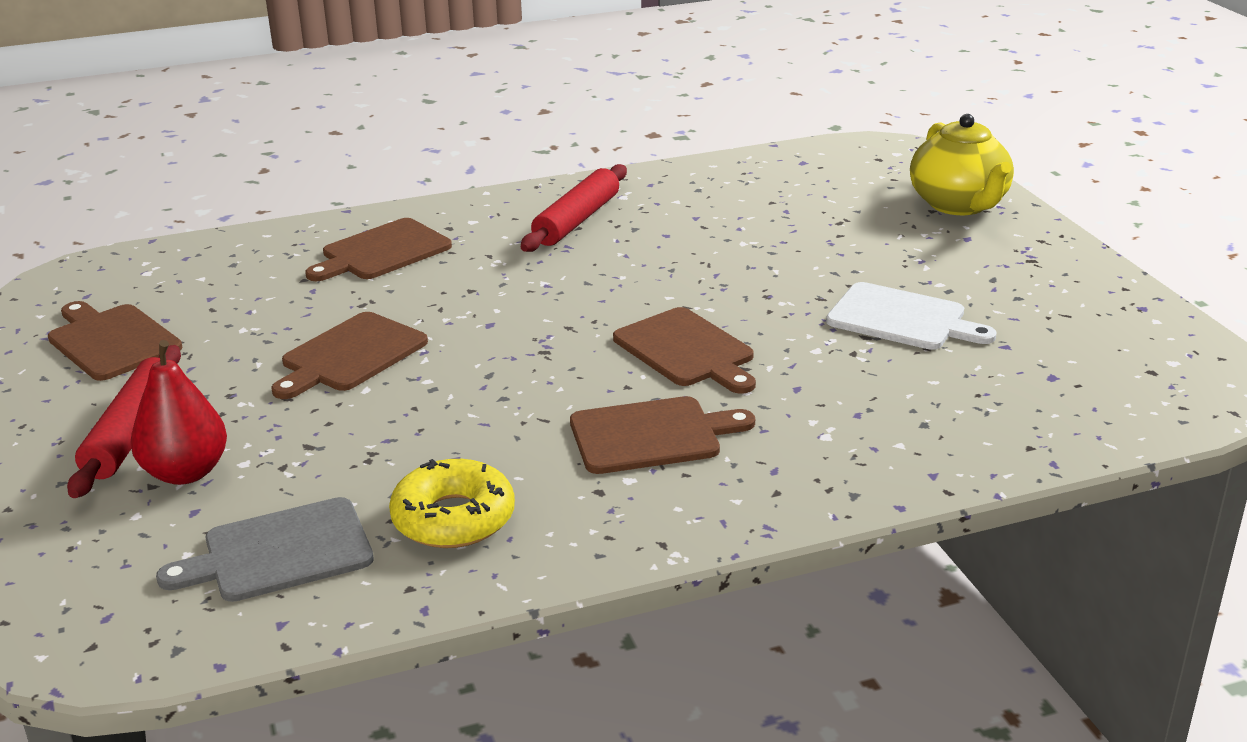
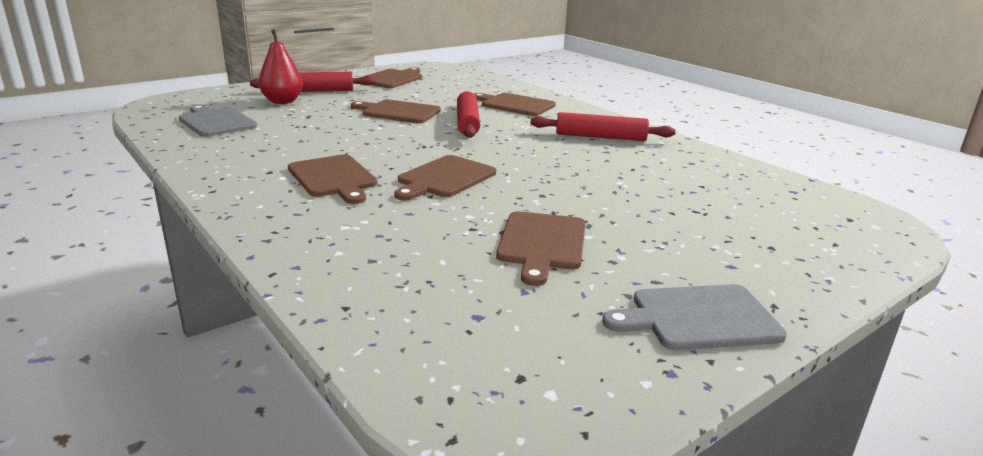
camera: 70 degrees right, 5 degrees down
yellow donut [389,459,515,548] -> none
white cutting board [826,282,997,350] -> brown cutting board [496,211,586,286]
yellow teapot [910,114,1014,215] -> none
none -> red rolling pin [457,91,480,138]
none -> grey cutting board [602,284,787,350]

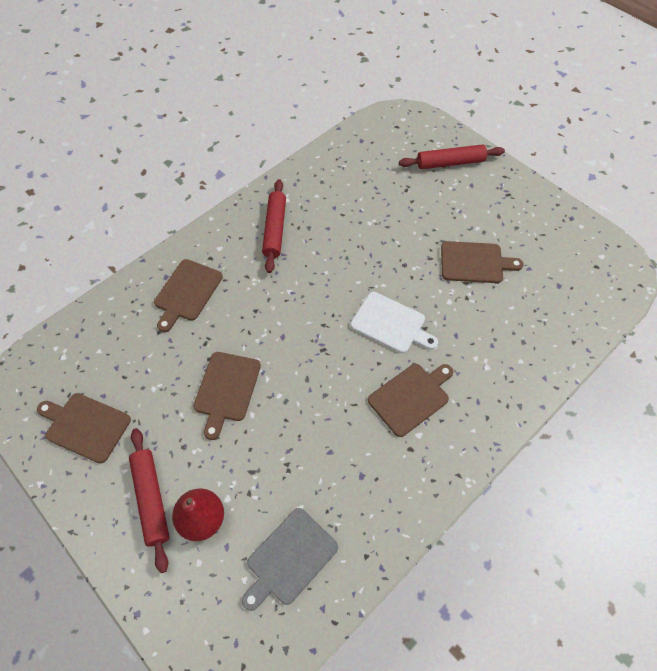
camera: 95 degrees left, 35 degrees up
brown cutting board [394,155,496,201] -> white cutting board [351,292,438,353]
red rolling pin [457,91,480,138] -> red rolling pin moved to [399,144,505,169]
grey cutting board [602,284,787,350] -> none

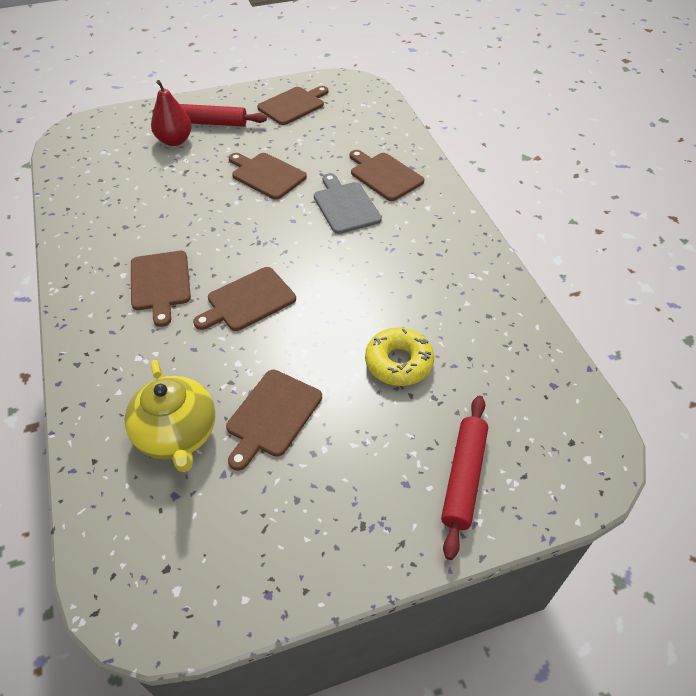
camera: 115 degrees right, 10 degrees down
grey cutting board [242,508,338,611] -> grey cutting board moved to [314,173,382,234]
red rolling pin [262,179,286,273] -> none
white cutting board [351,292,438,353] -> brown cutting board [193,267,296,331]
none -> yellow teapot [125,360,216,472]
none -> yellow donut [365,327,434,386]

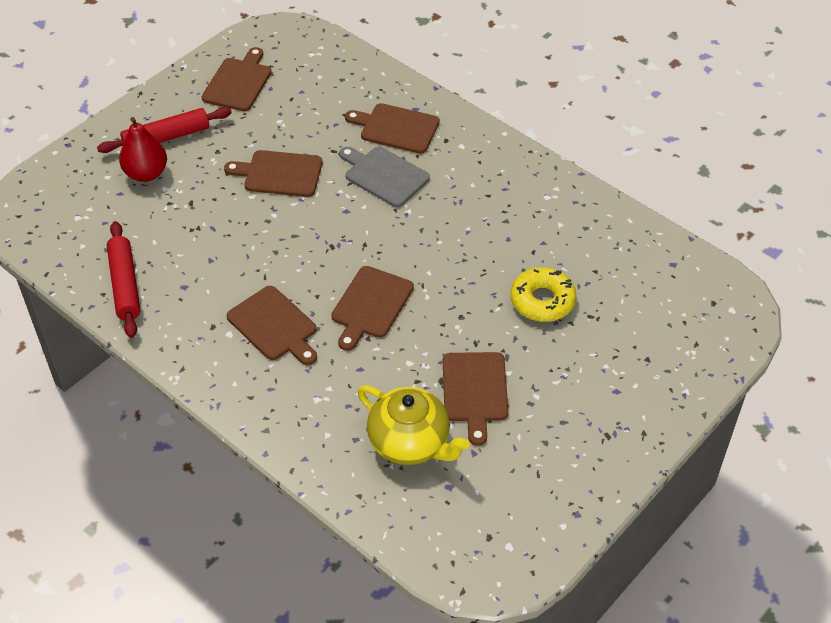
camera: 30 degrees left, 0 degrees up
red rolling pin [441,396,488,560] -> red rolling pin moved to [107,221,141,338]

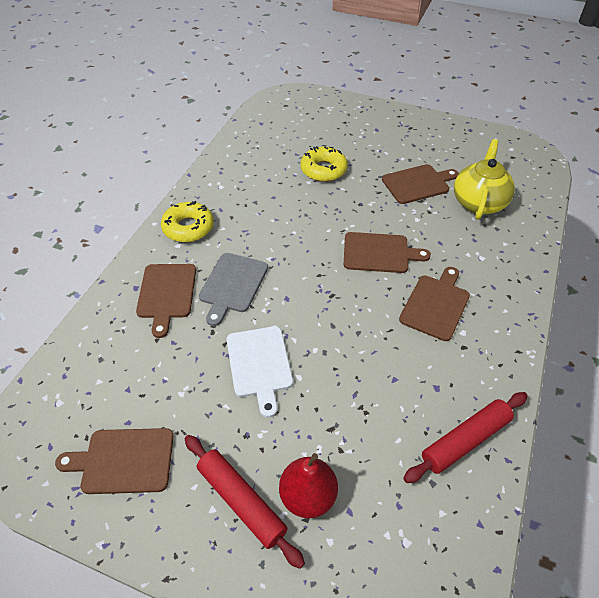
camera: 110 degrees left, 0 degrees up
brown cutting board [224,150,322,197] -> white cutting board [227,326,293,418]
none -> yellow donut [161,201,214,242]

